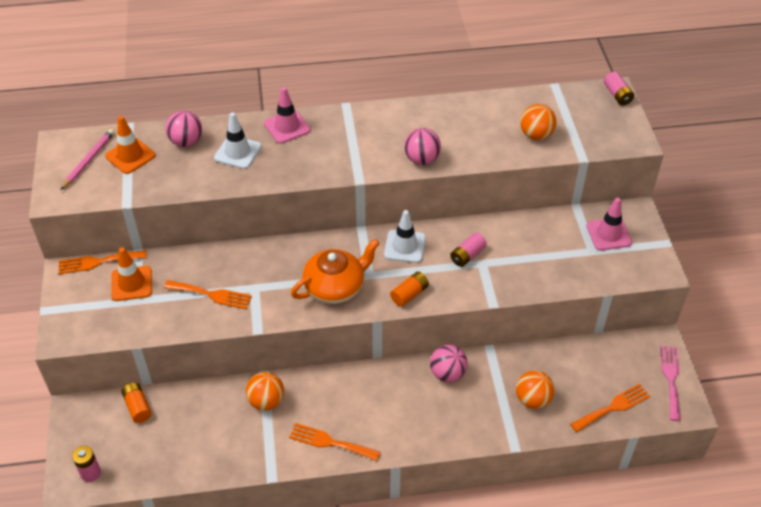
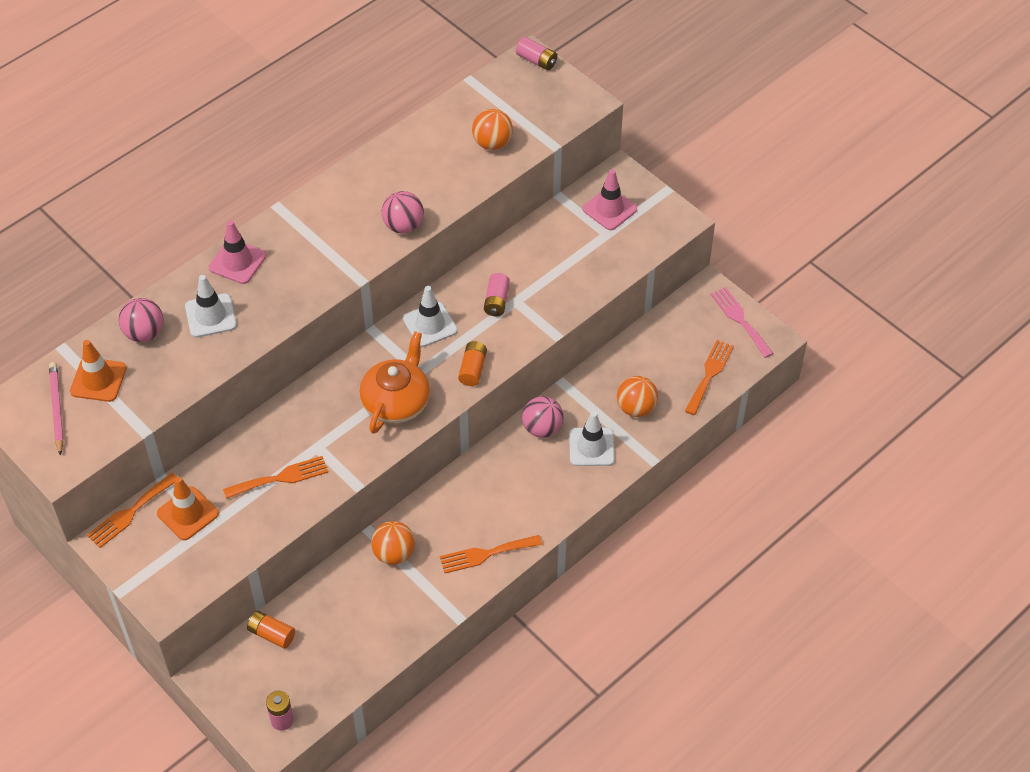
camera: 35 degrees left, 5 degrees up
none -> white traffic cone [569,411,615,466]

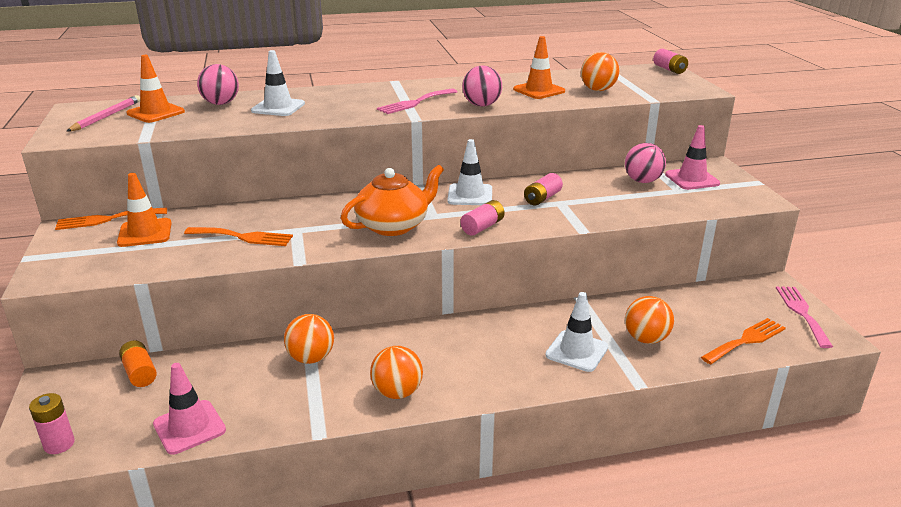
camera: 30 degrees right, 25 degrees down
pink traffic cone [209,220,266,284] -> pink traffic cone moved to [153,363,226,455]
orange fork [440,535,542,573] -> orange ball [370,346,423,399]
orange battery [458,341,487,386] -> pink battery [460,200,505,236]
pink ball [522,396,564,438] -> pink ball moved to [625,143,666,183]
none -> pink fork [377,89,457,114]
none -> orange traffic cone [513,36,565,99]

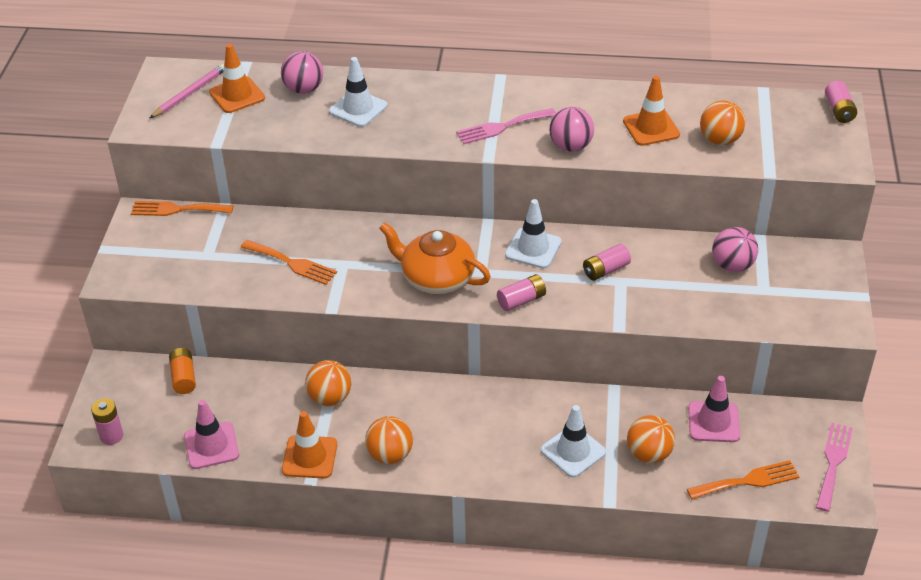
camera: 20 degrees right, 15 degrees up
orange traffic cone [117,173,171,247] -> orange traffic cone moved to [282,411,337,479]
orange teapot [341,165,444,236] -> orange teapot turned 135 degrees counterclockwise [379,222,491,295]
pink traffic cone [665,125,720,190] -> pink traffic cone moved to [688,376,740,442]

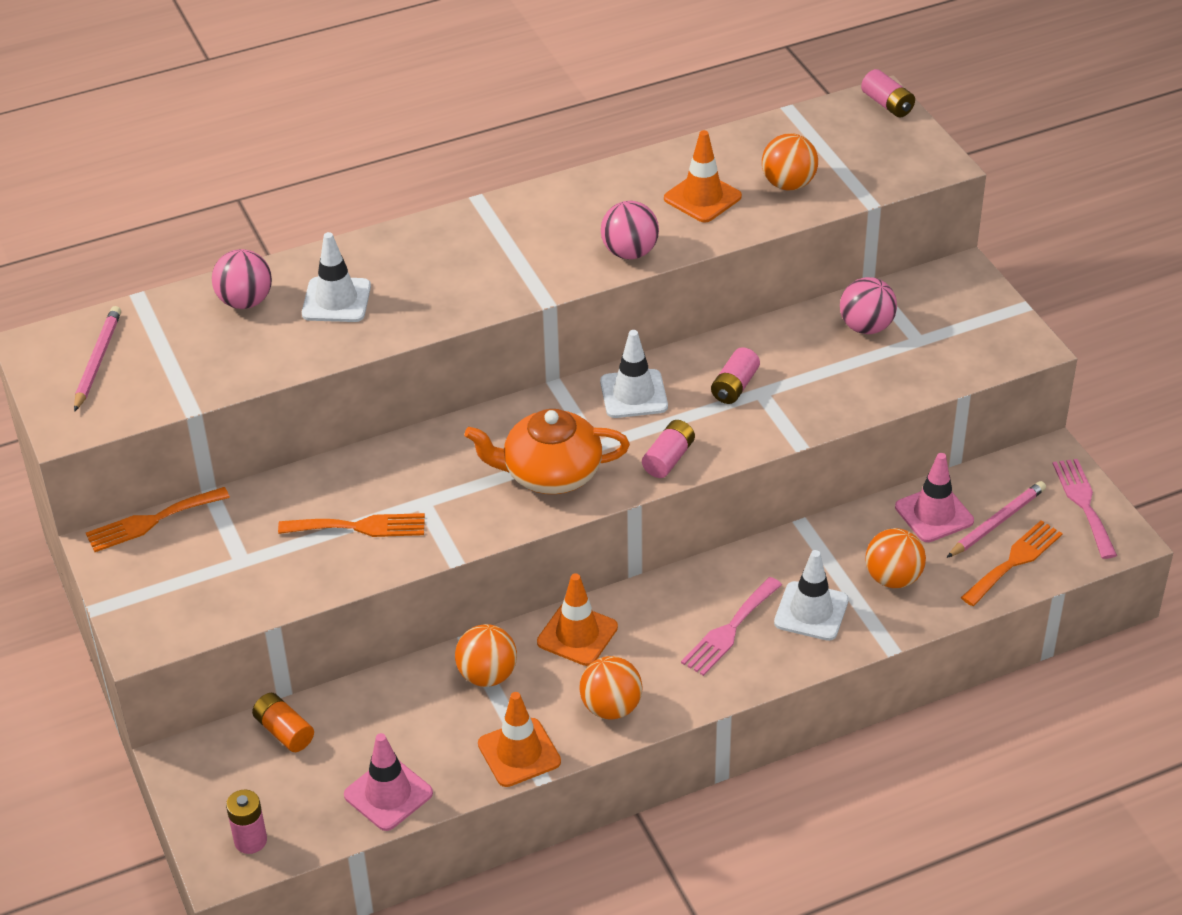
camera: 30 degrees left, 0 degrees up
orange traffic cone [209,44,265,113] -> orange traffic cone moved to [537,573,618,666]
pink fork [456,108,556,144] -> pink fork moved to [681,577,782,676]
none -> pink pencil [947,481,1046,558]

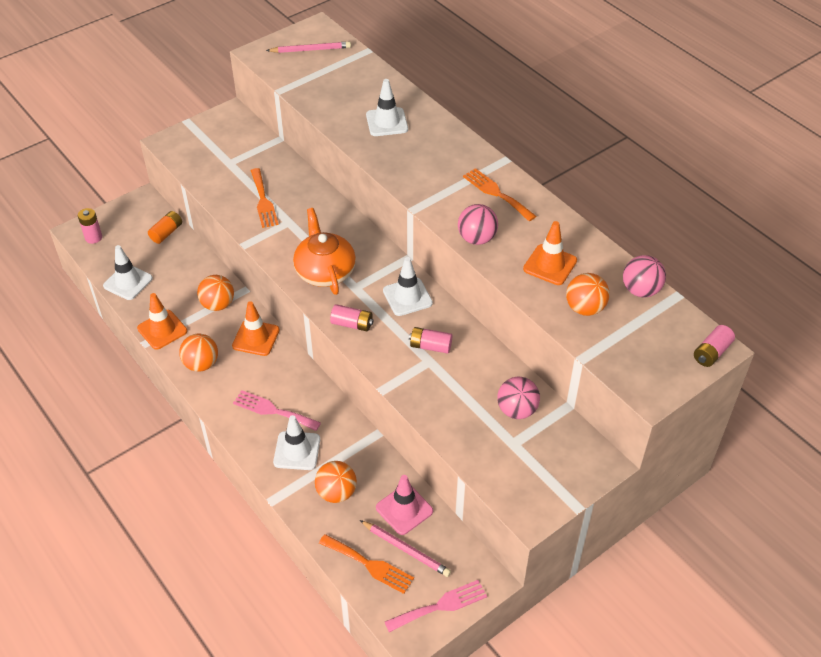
camera: 75 degrees right, 5 degrees up
orange fork [86,487,230,552] -> orange fork moved to [463,168,536,221]
pink ball [212,249,272,309] -> pink ball moved to [623,255,666,297]
pink traffic cone [344,733,433,831] -> white traffic cone [103,245,153,300]

